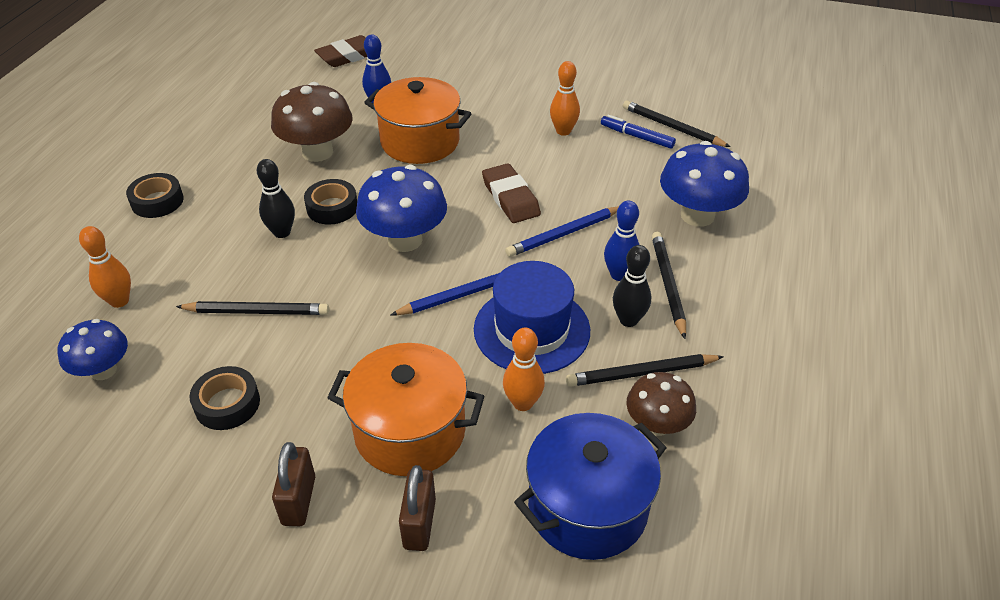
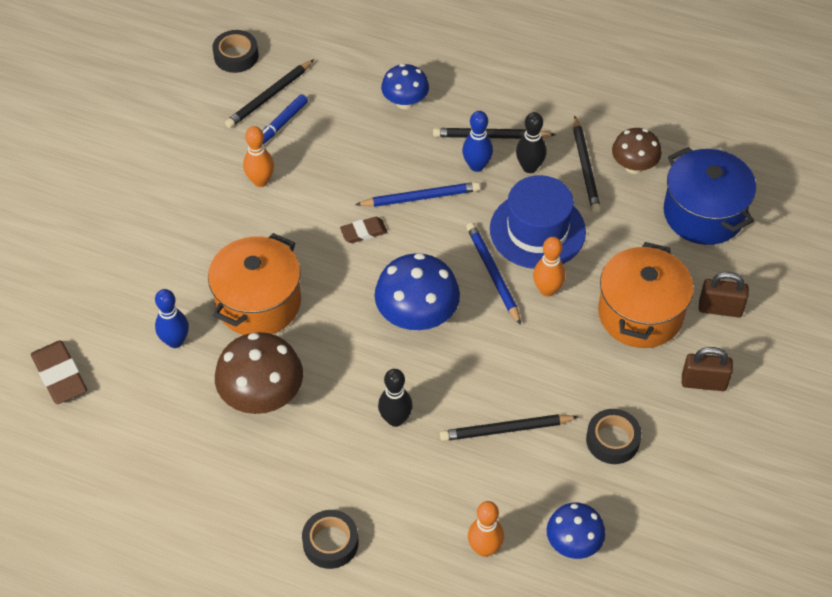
camera: 85 degrees left, 10 degrees up
black pencil [176,301,329,315] -> black pencil turned 105 degrees counterclockwise [440,414,578,441]
black tape [304,179,357,225] -> black tape moved to [212,30,258,73]
brown eraser [482,163,541,223] -> brown eraser [340,217,388,243], size x0.62
orange bowling pin [503,328,545,411] -> orange bowling pin moved to [533,237,566,297]
blue pencil [505,206,619,257] -> blue pencil turned 75 degrees counterclockwise [355,182,480,207]
blue mushroom [660,141,749,227] -> blue mushroom [381,64,429,109], size x0.63

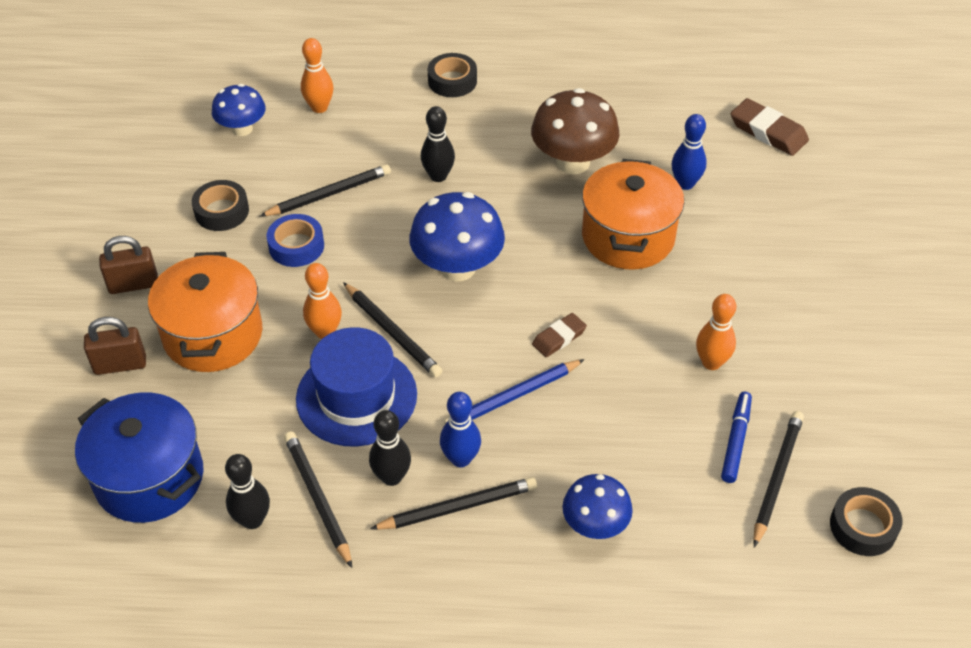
camera: 160 degrees right, 5 degrees down
blue pencil [466,223,521,325] -> black pencil [343,282,443,377]
brown mushroom [612,128,662,174] -> black bowling pin [225,454,270,529]
none -> blue tape [267,214,324,267]

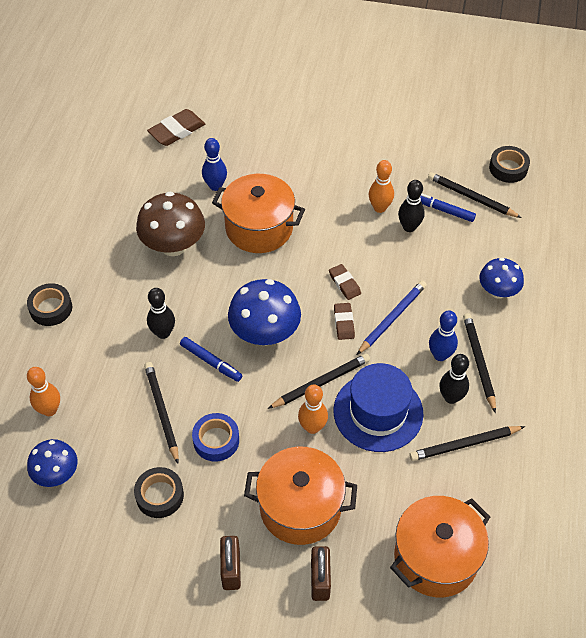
camera: 80 degrees left, 5 degrees up
blue pot [75,393,204,523] -> orange pot [390,496,490,597]
black bowling pin [225,454,270,529] -> black bowling pin moved to [398,180,424,232]
blue pencil [444,359,585,425] -> blue pencil turned 120 degrees counterclockwise [357,280,427,355]
none -> blue marker [180,337,242,382]
none -> brown eraser [334,303,355,340]

